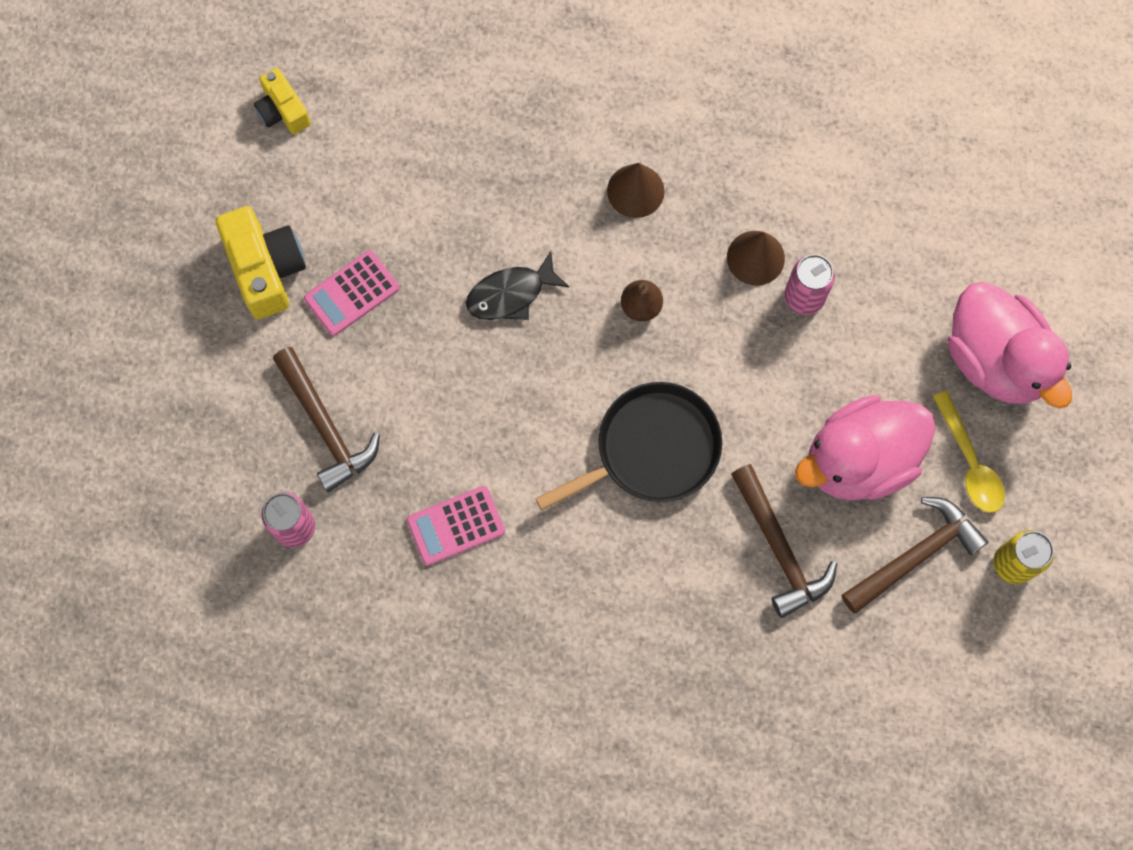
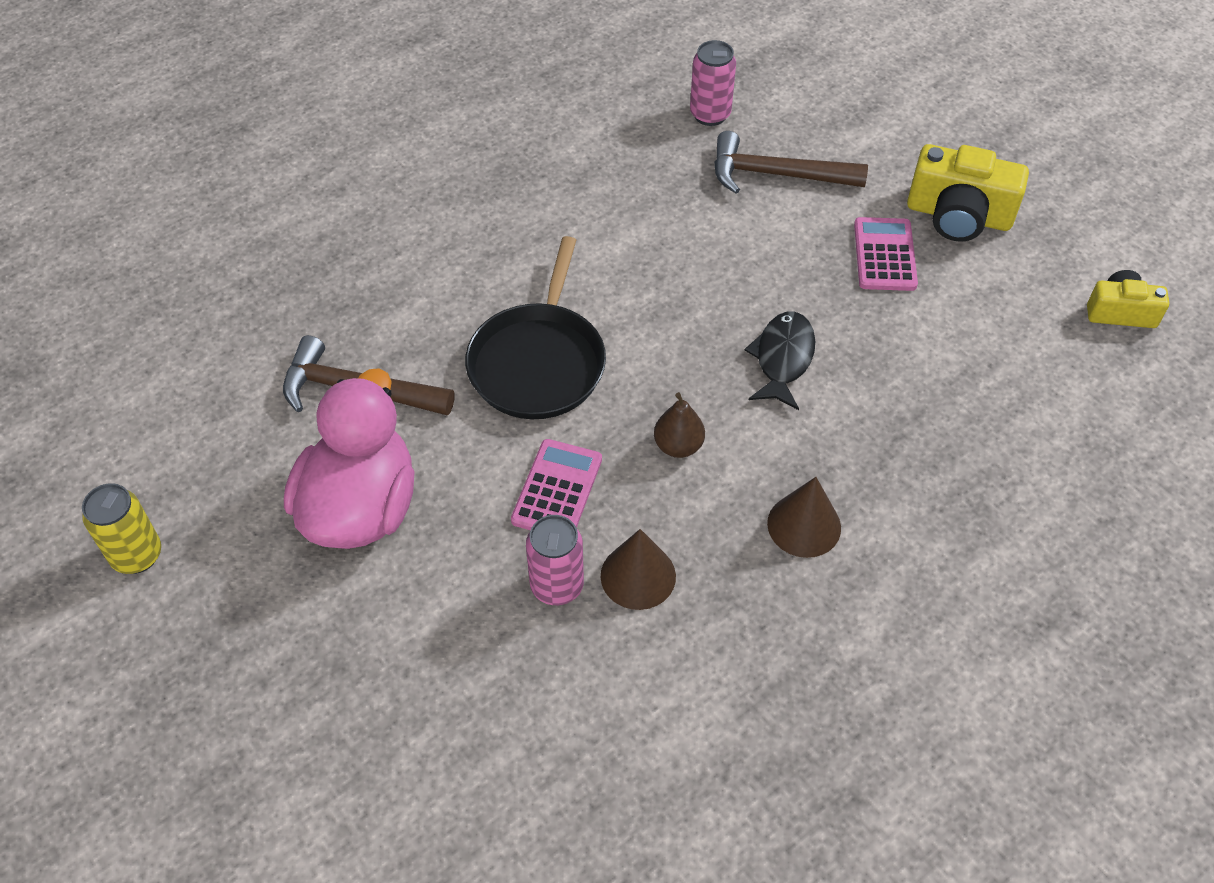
camera: 130 degrees right, 20 degrees down
pink calculator [407,486,505,566] -> pink calculator moved to [511,439,602,530]
brown hammer [842,497,988,614] -> none
yellow spoon [933,391,1005,513] -> none
pink duck [948,282,1072,408] -> none

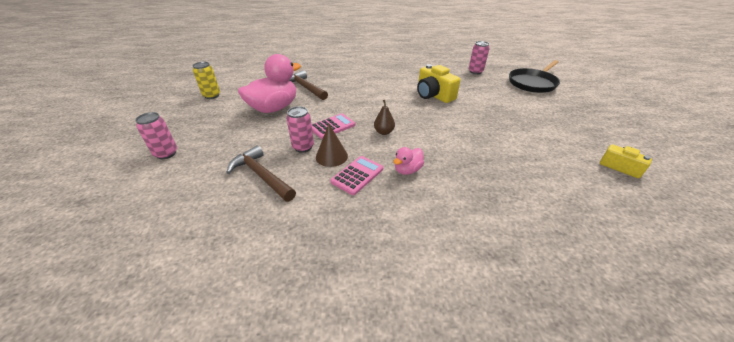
camera: 35 degrees right, 15 degrees down
black pan [465,236,606,419] -> black pan moved to [509,60,560,93]
brown hammer [714,131,868,194] -> brown hammer moved to [226,145,296,202]
black fish [745,312,815,410] -> none
brown cone [767,477,841,558] -> pink duck [393,147,424,175]
pink calculator [854,217,918,291] -> pink calculator moved to [330,156,383,195]
yellow camera [907,144,1029,242] -> yellow camera moved to [417,64,461,103]
none -> pink can [135,112,177,159]

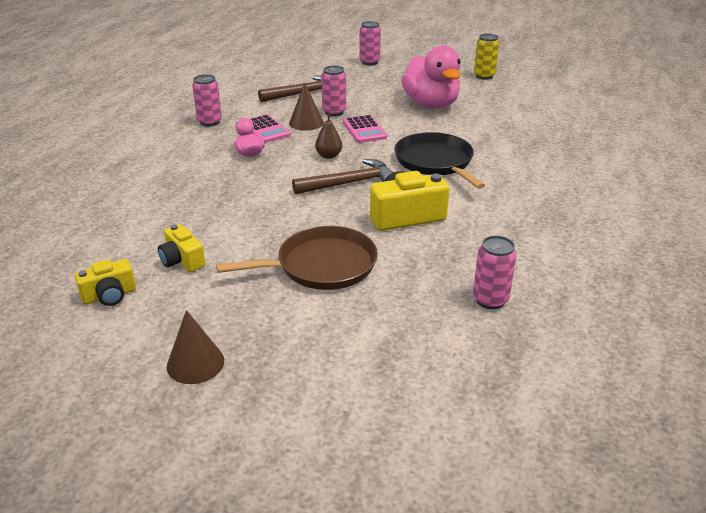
camera: 110 degrees right, 5 degrees down
brown hammer [290,70,328,100] -> brown hammer moved to [292,159,393,194]
black pan [509,60,560,93] -> black pan moved to [395,132,485,189]
none -> yellow camera [158,224,205,272]
none -> brown cone [167,310,224,384]
none -> pink can [192,74,222,126]
none -> brown pan [216,226,378,290]

